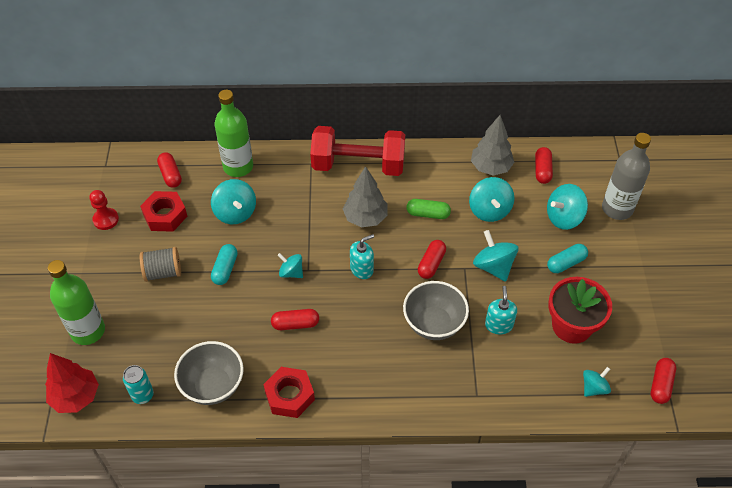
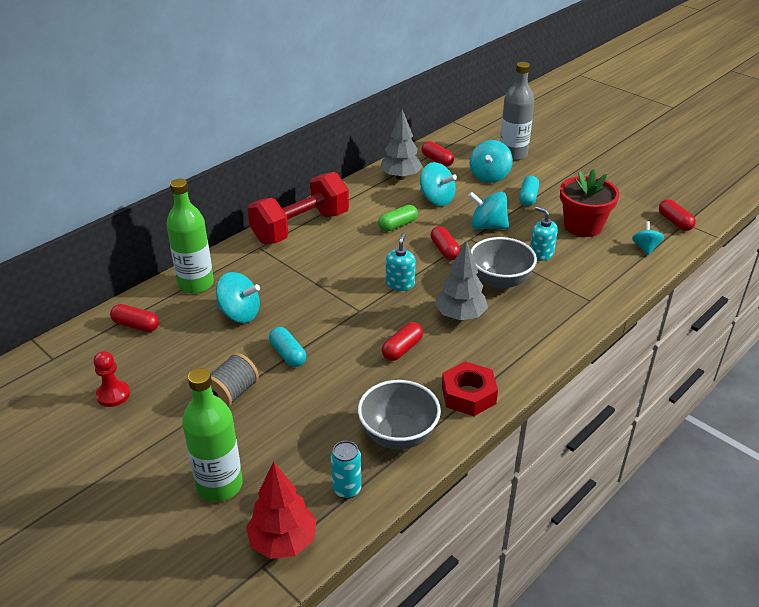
camera: 45 degrees left, 15 degrees down
red nut [140,191,187,232] -> none
turquoise spinning top [277,253,303,278] -> none
grey tree [343,166,387,227] -> grey tree moved to [435,240,488,320]

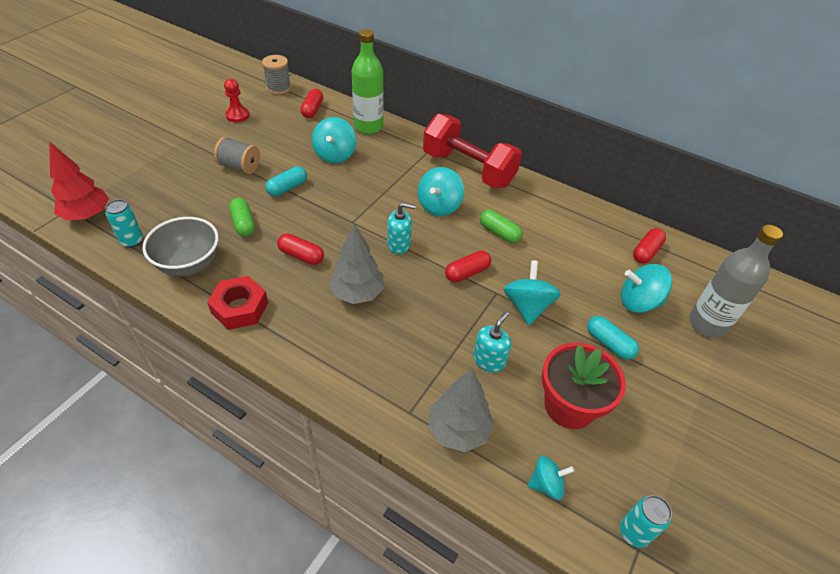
camera: 75 degrees right, 10 degrees up
green bottle [182,368,242,502] -> none
grey tree [380,109,423,180] -> grey tree moved to [428,368,494,452]
turquoise spinning top [420,162,457,206] -> turquoise spinning top moved to [418,167,464,216]
grey bowl [471,237,537,290] -> none
turquoise capsule [519,176,539,206] -> turquoise capsule turned 45 degrees clockwise [587,316,639,360]
red capsule [659,199,696,231] -> turquoise can [620,495,672,548]
none -> green capsule [229,198,255,237]
none -> grey spool [262,55,291,95]

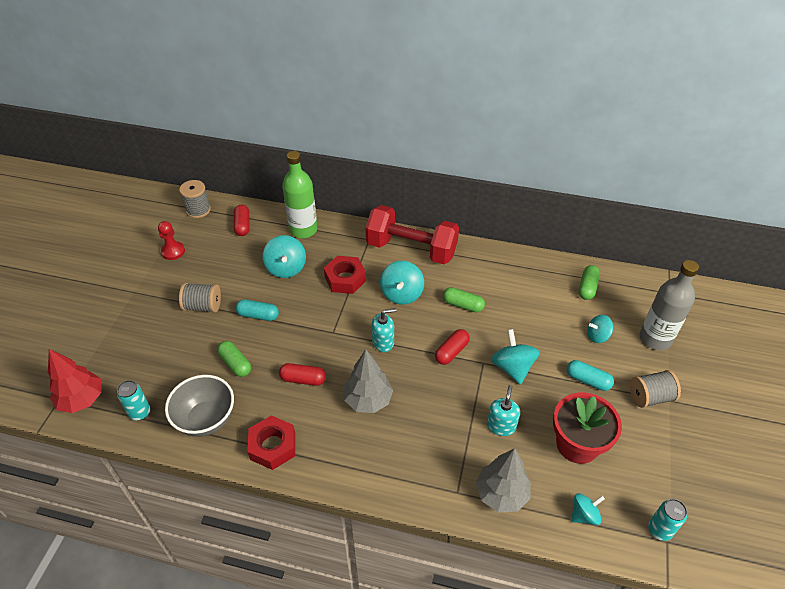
camera: 15 degrees left, 0 degrees up
turquoise capsule [265,166,307,196] -> turquoise capsule turned 75 degrees clockwise [236,299,279,321]
turquoise spinning top [621,264,672,313] -> turquoise spinning top [587,315,613,343], size x0.63
red capsule [633,228,666,264] -> green capsule [579,265,600,300]
none -> red nut [324,256,366,294]
none -> grey spool [630,370,681,408]

